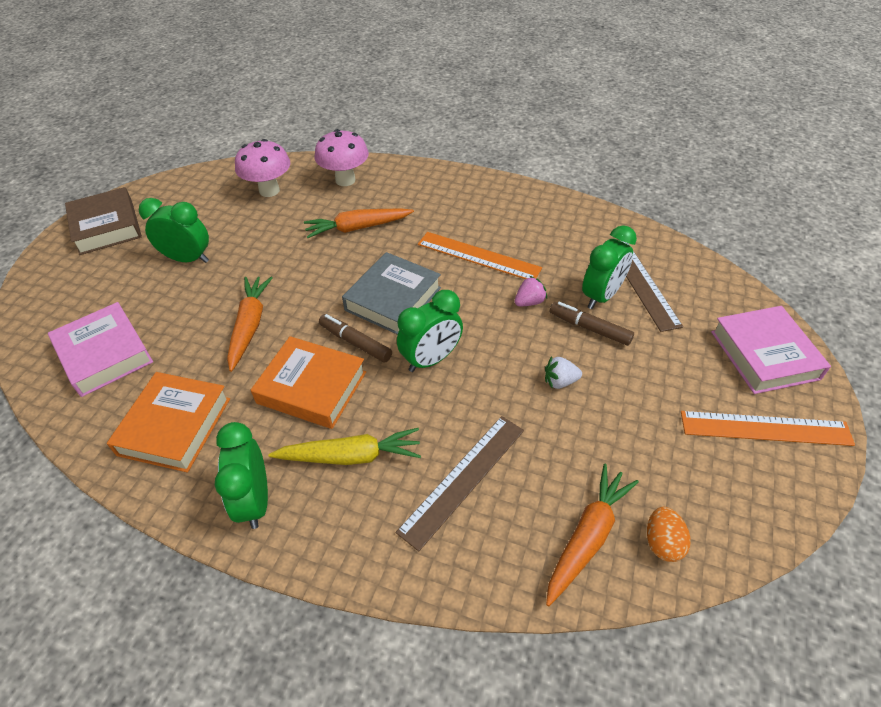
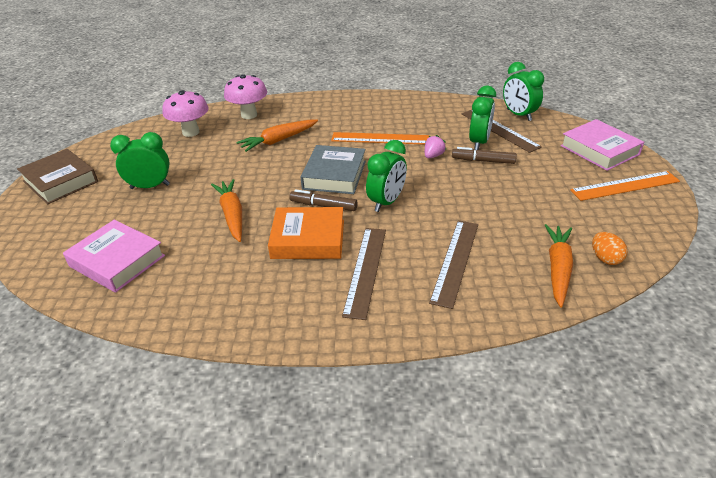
camera: 20 degrees left, 10 degrees down
orange book [107,372,230,473] -> none
green clock [215,422,268,529] -> green clock moved to [503,62,544,121]
yellow carrot [268,428,421,465] -> brown ruler [342,228,386,320]
white strawberry [545,356,582,389] -> none

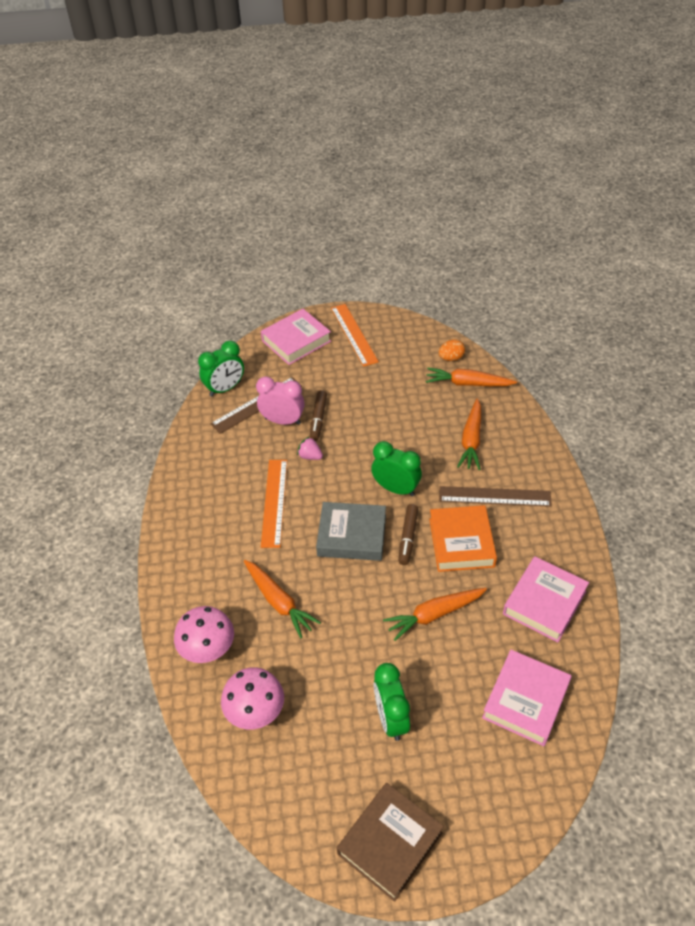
camera: 95 degrees left, 10 degrees up
brown ruler [429,220,478,309] -> orange carrot [457,399,481,470]
green clock [469,86,496,150] -> pink clock [256,376,305,425]
none -> pink book [503,556,589,642]

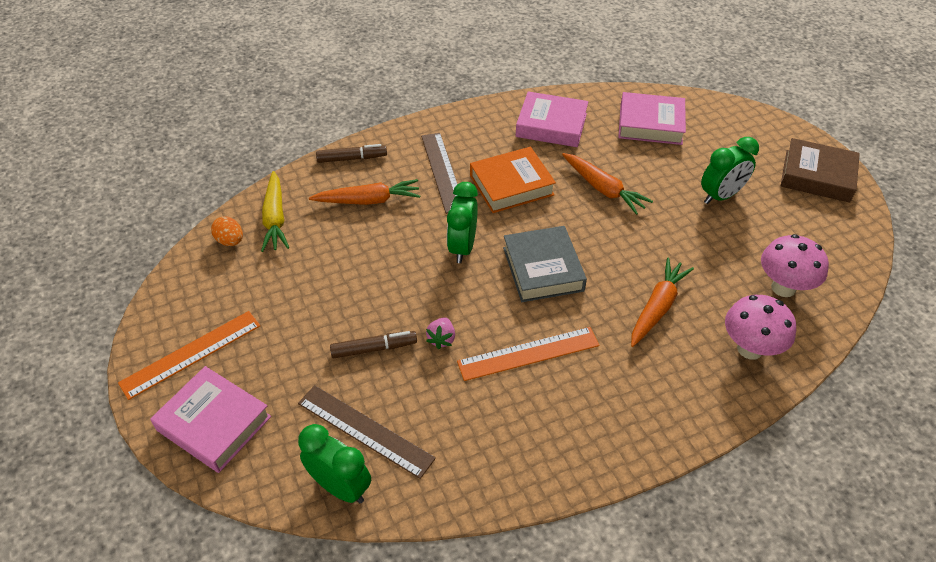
camera: 110 degrees left, 0 degrees up
pink clock [256,376,305,425] -> none
brown marker [399,504,418,565] -> brown marker moved to [316,144,387,163]
orange carrot [426,368,517,386] -> yellow carrot [261,171,289,252]

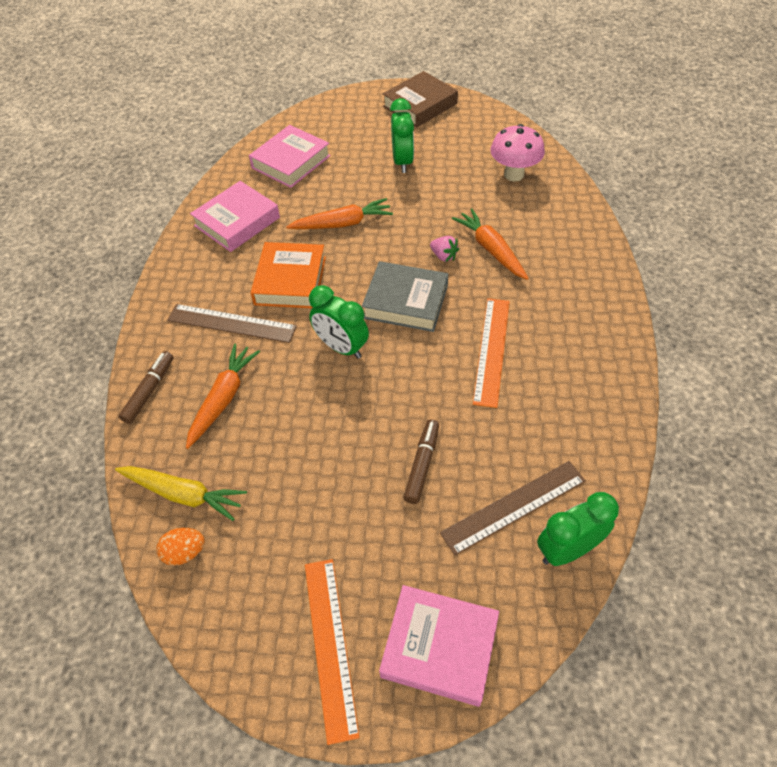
camera: 60 degrees left, 5 degrees up
pink book [150,366,271,473] -> pink book turned 45 degrees clockwise [379,585,499,707]
pink strawberry [426,317,455,349] -> pink strawberry moved to [430,236,459,262]
pink mushroom [725,295,796,360] -> none

